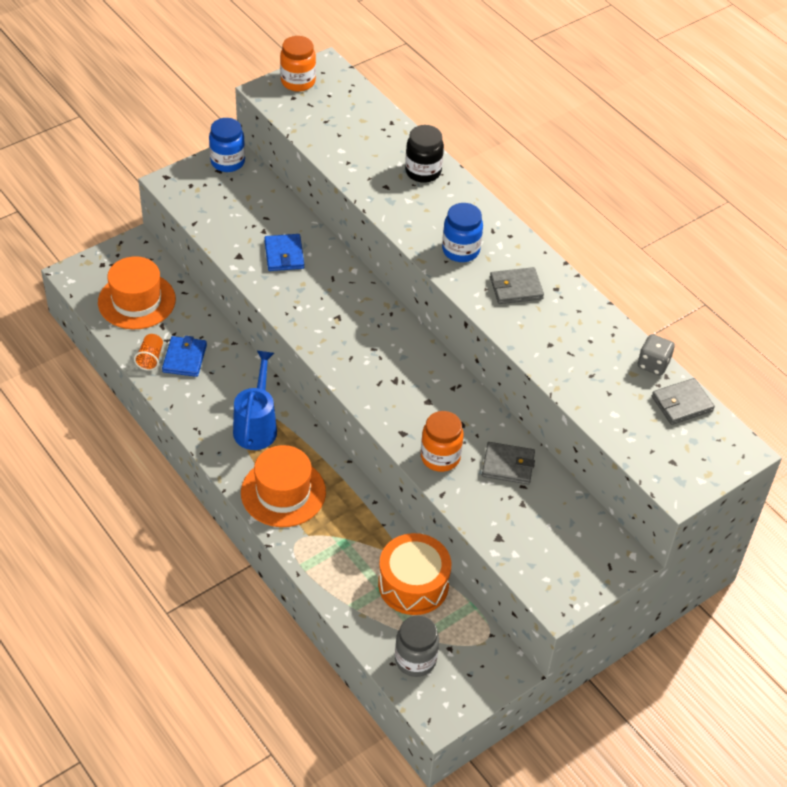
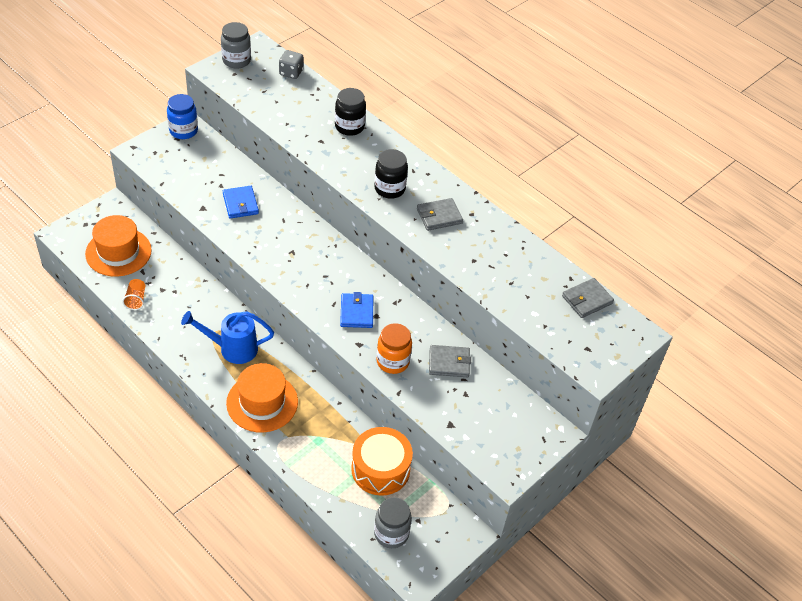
camera: 10 degrees left, 0 degrees up
blue wallet [162,336,207,377] -> blue wallet moved to [340,292,373,328]
blue watering can [233,351,277,450] -> blue watering can turned 90 degrees counterclockwise [181,311,274,364]
orange jar [280,36,316,92] -> grey jar [221,22,251,69]
blue jar [442,203,483,262] -> black jar [374,149,408,199]
grey dice [638,334,675,376] -> grey dice moved to [279,50,303,79]

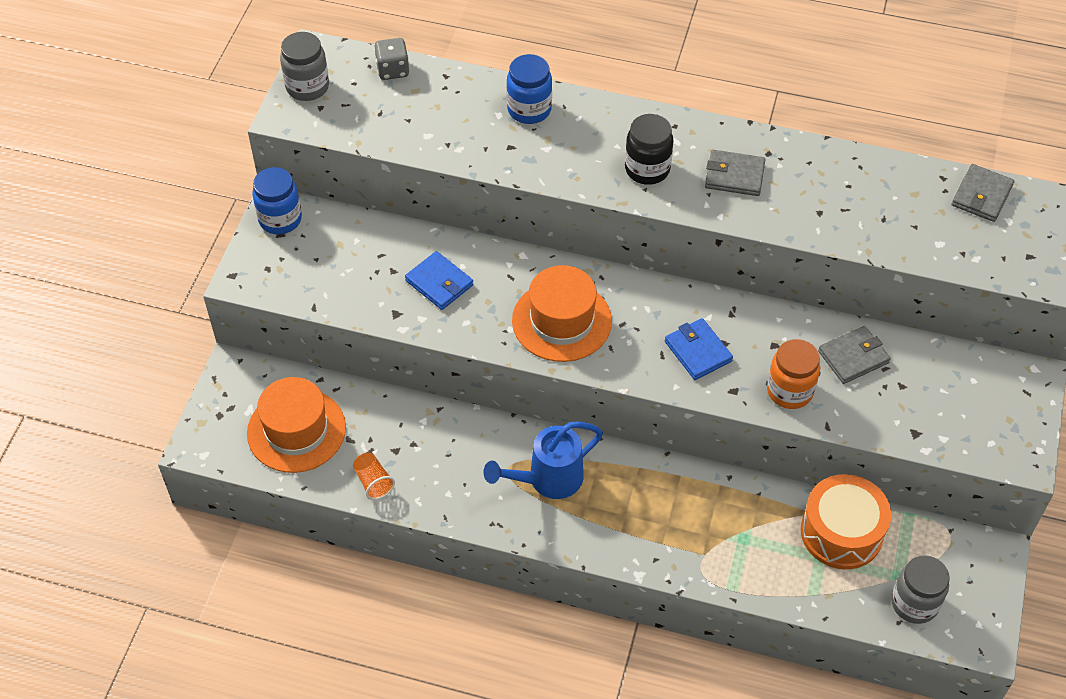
camera: 25 degrees left, 5 degrees up
orange hat [226,363,298,433] -> orange hat moved to [512,265,612,362]
black jar [335,88,366,136] -> blue jar [507,54,552,124]
grey wallet [417,198,463,231] -> grey wallet turned 60 degrees clockwise [705,150,766,196]

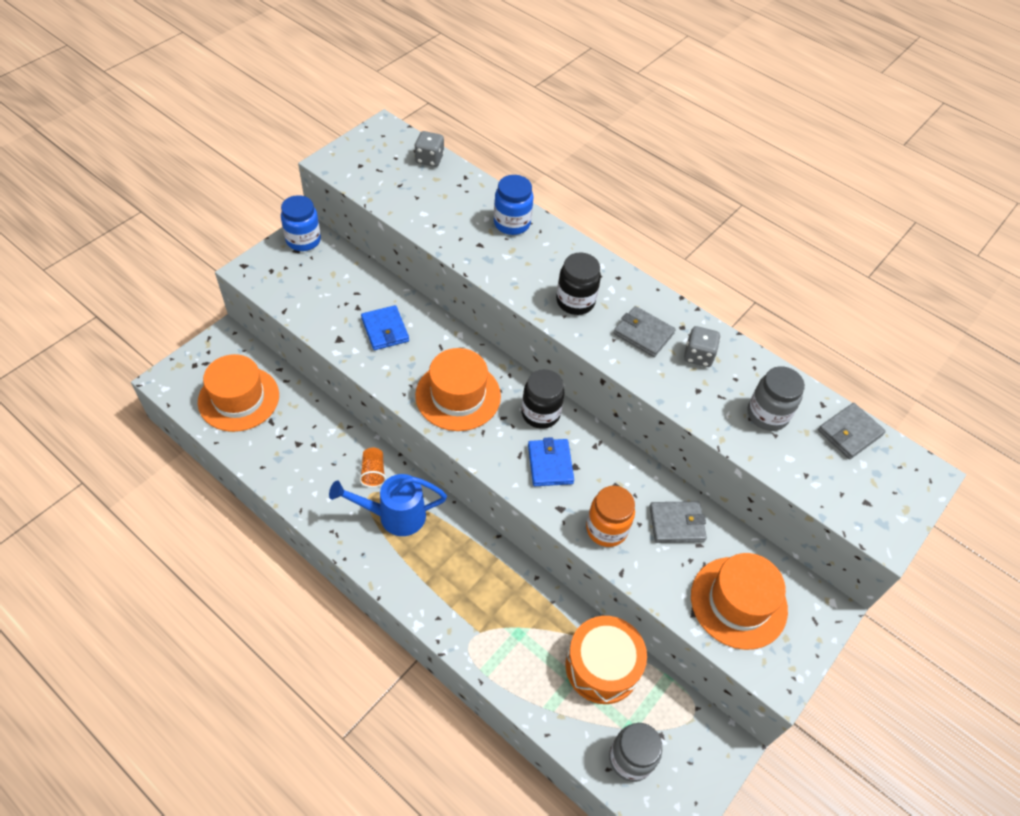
camera: 20 degrees right, 0 degrees up
grey jar [280,32,329,101] -> grey jar moved to [747,366,805,431]
orange cup [353,453,395,500] -> orange cup moved to [359,448,386,487]
none -> black jar [521,369,565,429]
none -> grey dice [684,326,720,367]
none -> orange hat [691,553,788,650]

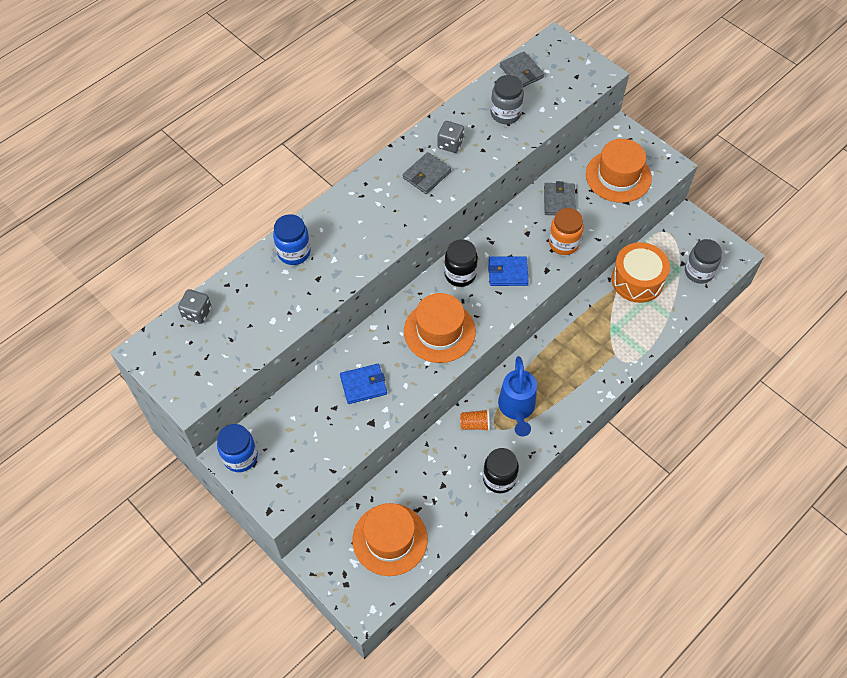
camera: 80 degrees left, 5 degrees up
black jar [556,252,601,315] -> black jar moved to [483,448,519,493]

